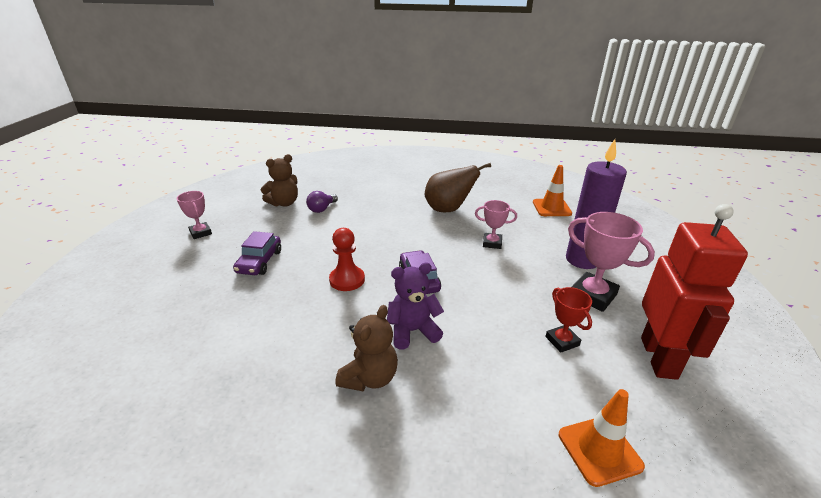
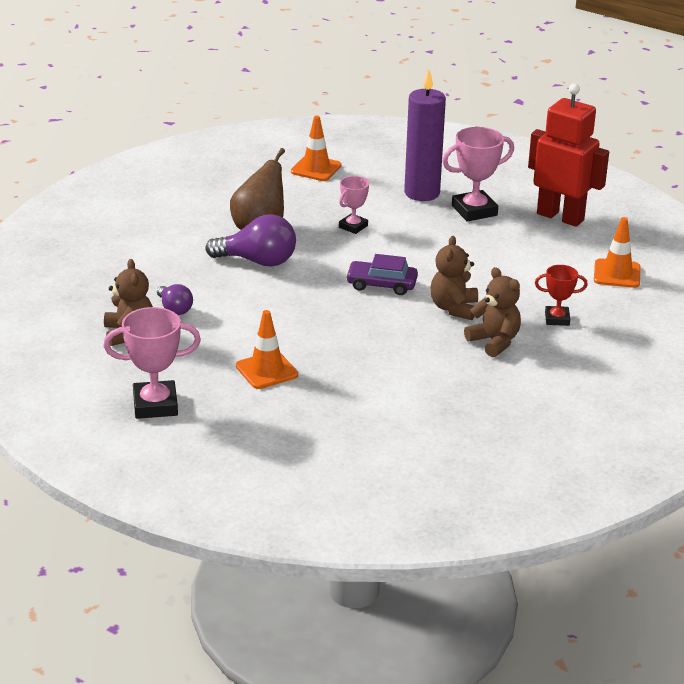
camera: 65 degrees left, 0 degrees up
pink trophy [176,191,212,239] -> pink trophy [104,307,201,419], size x1.67
purple car [233,231,281,275] -> orange traffic cone [236,310,298,389]
red pawn [329,228,365,291] -> none
purple teddy bear [387,263,444,349] -> brown teddy bear [431,236,478,320]
red trophy [545,287,592,353] -> red trophy moved to [535,265,588,326]
none -> purple light bulb [205,214,296,267]

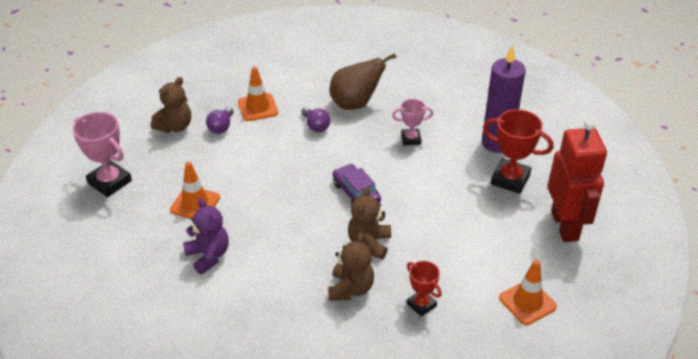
camera: 50 degrees right, 10 degrees up
purple light bulb [205,214,296,267] -> purple light bulb [301,107,330,132], size x0.57
orange traffic cone [291,116,341,181] -> orange traffic cone moved to [238,66,278,121]
brown teddy bear [431,236,478,320] -> brown teddy bear turned 45 degrees counterclockwise [348,186,391,260]
pink trophy [442,127,514,222] -> red trophy [483,109,554,194]
none -> purple teddy bear [183,198,229,274]

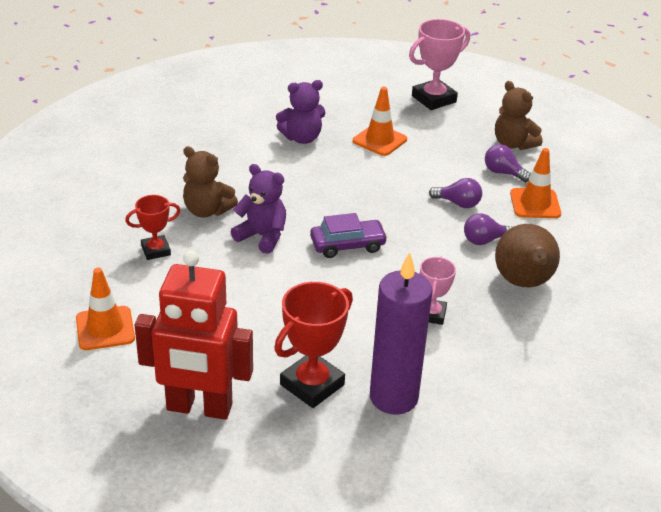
camera: 105 degrees right, 5 degrees down
brown teddy bear [348,186,391,260] -> purple teddy bear [231,164,286,254]
none -> purple light bulb [429,178,482,208]

